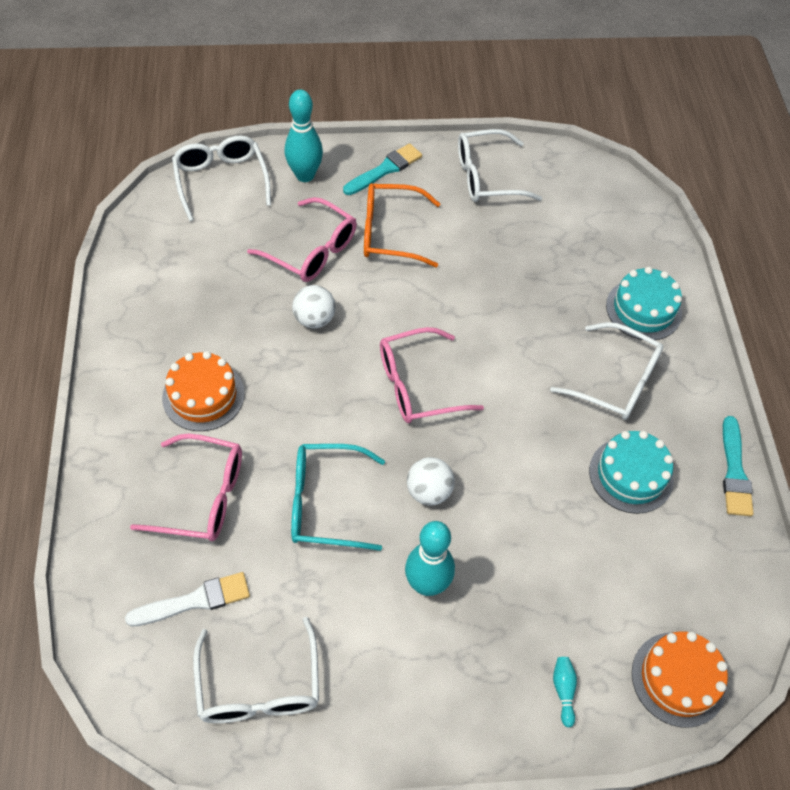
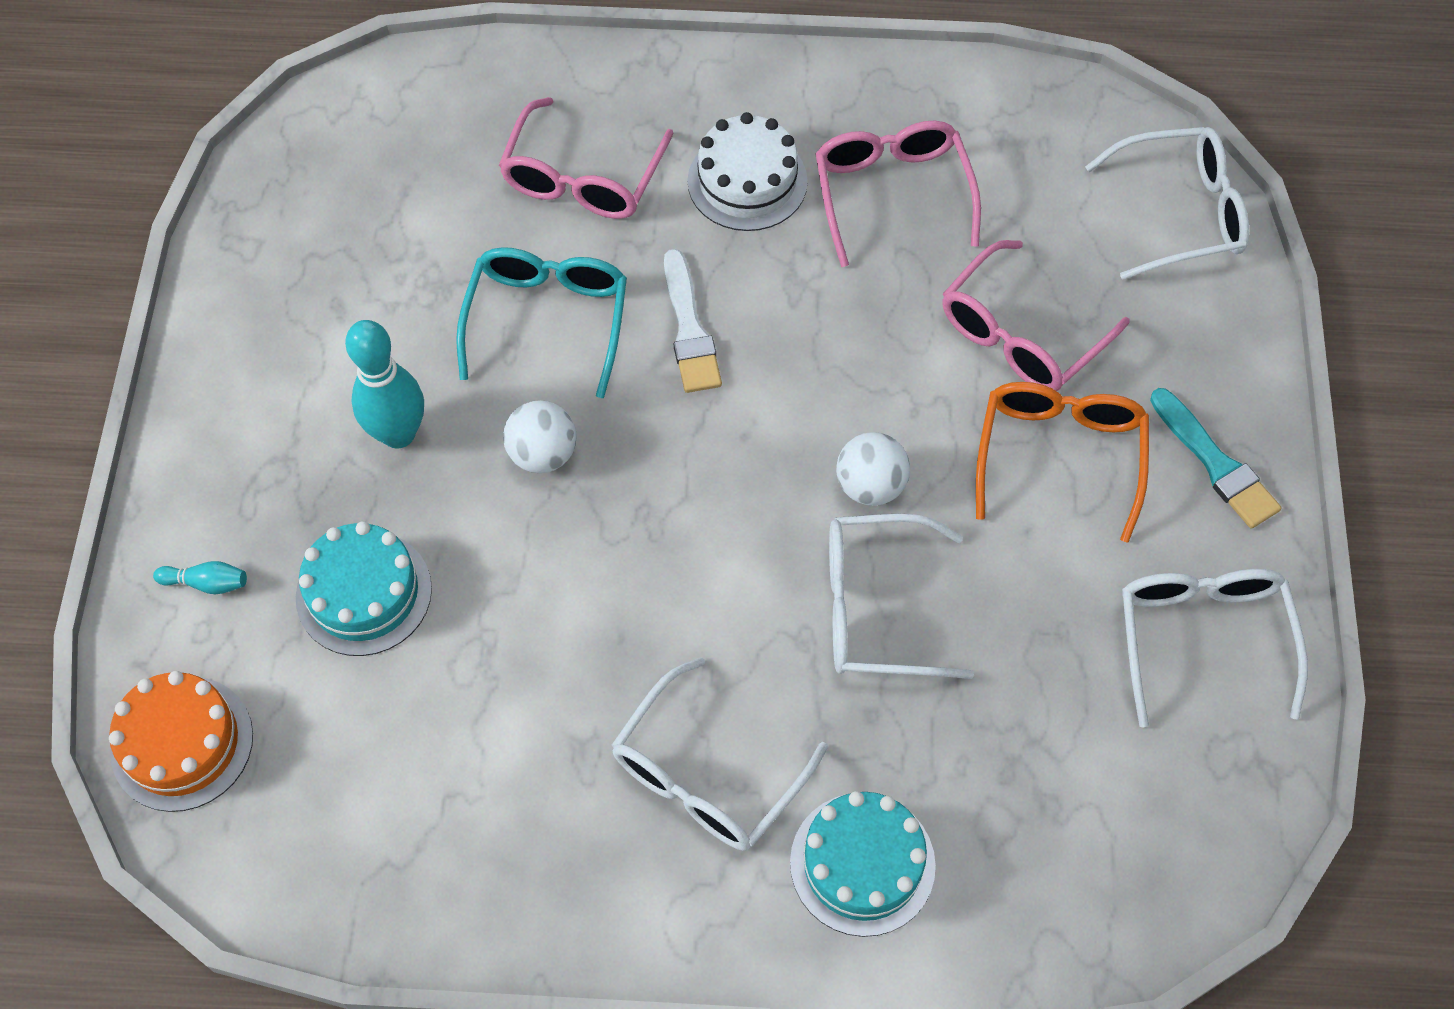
camera: 100 degrees right, 5 degrees up
white brush [125,572,250,627] -> white brush moved to [664,249,722,393]
orange cake [162,351,245,431] -> white cake [687,112,808,231]
white glasses [193,617,319,723] -> white glasses moved to [829,514,974,679]
turquoise bowling pin [285,89,323,182] -> none
white ball [292,285,336,328] -> white ball moved to [836,432,910,506]
pink glasses [380,327,484,423] -> pink glasses moved to [815,121,981,267]
turquoise cake [589,431,674,514] -> turquoise cake moved to [296,521,432,656]
turquoise brush [723,416,754,516] -> none

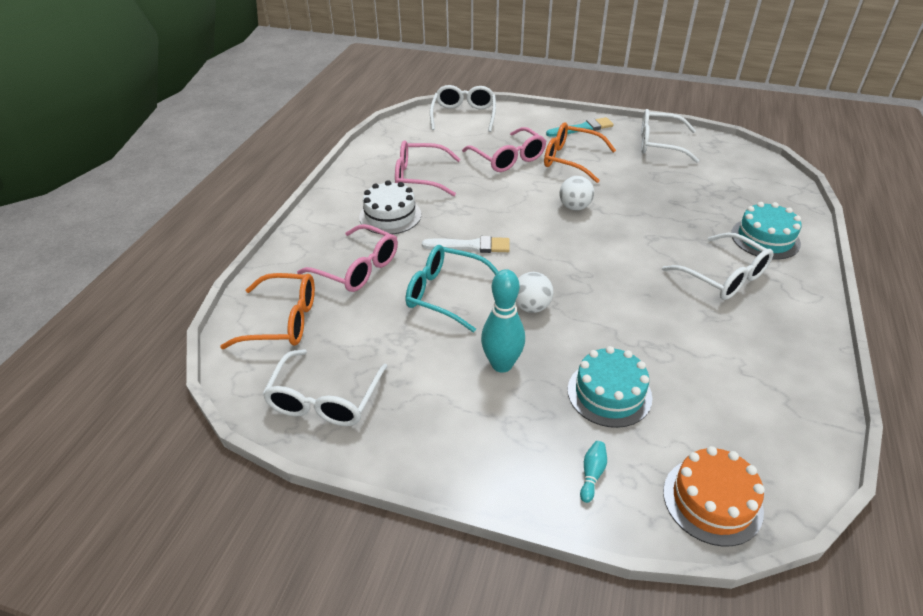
camera: 75 degrees left, 20 degrees down
white glasses [829,514,974,679] -> white glasses moved to [263,349,388,426]
none -> orange glasses [220,273,315,349]

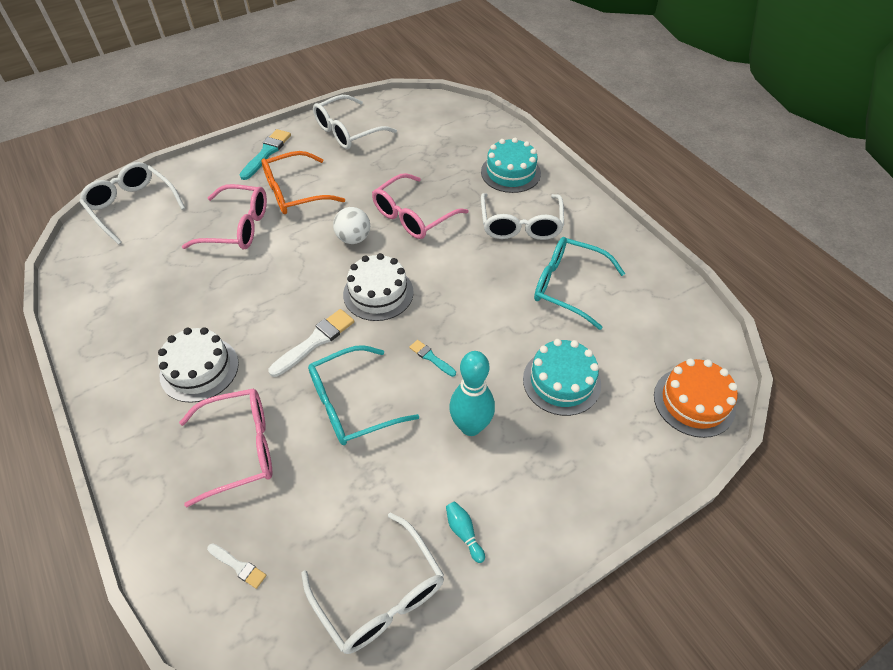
camera: 50 degrees left, 10 degrees up
orange glasses [220,273,315,349] -> white brush [207,543,266,589]
pink glasses [395,140,461,196] -> pink glasses moved to [372,173,469,239]
white ball [515,272,554,313] -> turquoise brush [409,340,456,377]
turquoise bowling pin [580,441,607,503] -> turquoise bowling pin moved to [446,502,485,563]
white glasses [662,233,773,300] -> white glasses turned 90 degrees clockwise [481,193,564,240]
none -> white cake [343,253,414,321]
none -> turquoise glasses [534,237,625,330]

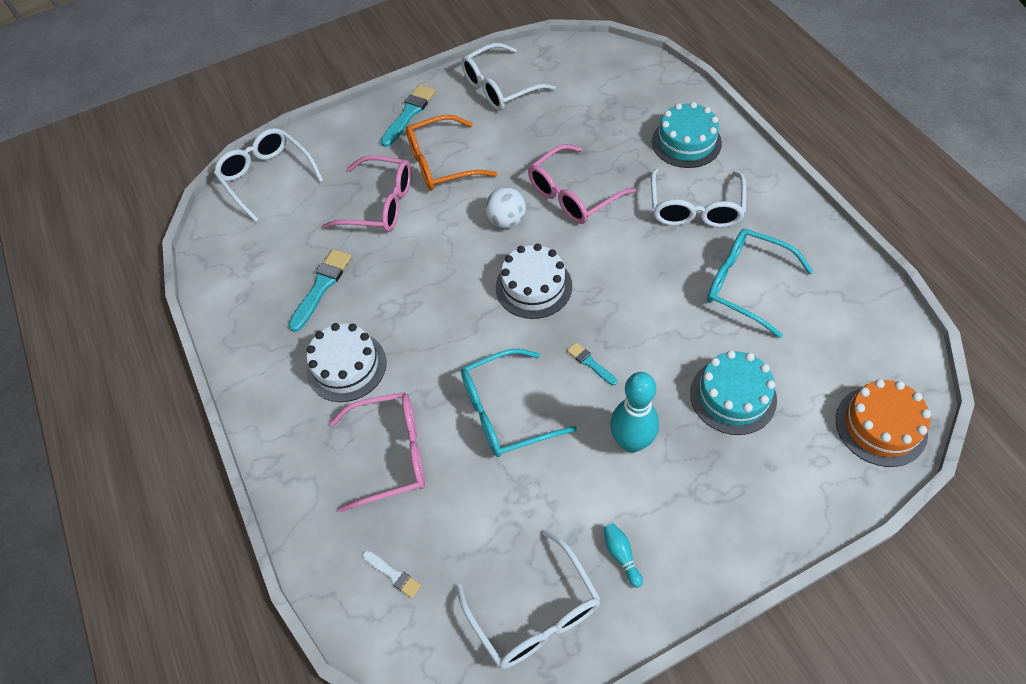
camera: 10 degrees right, 5 degrees up
white brush [268,309,354,377] -> none
none -> turquoise brush [288,249,352,332]

